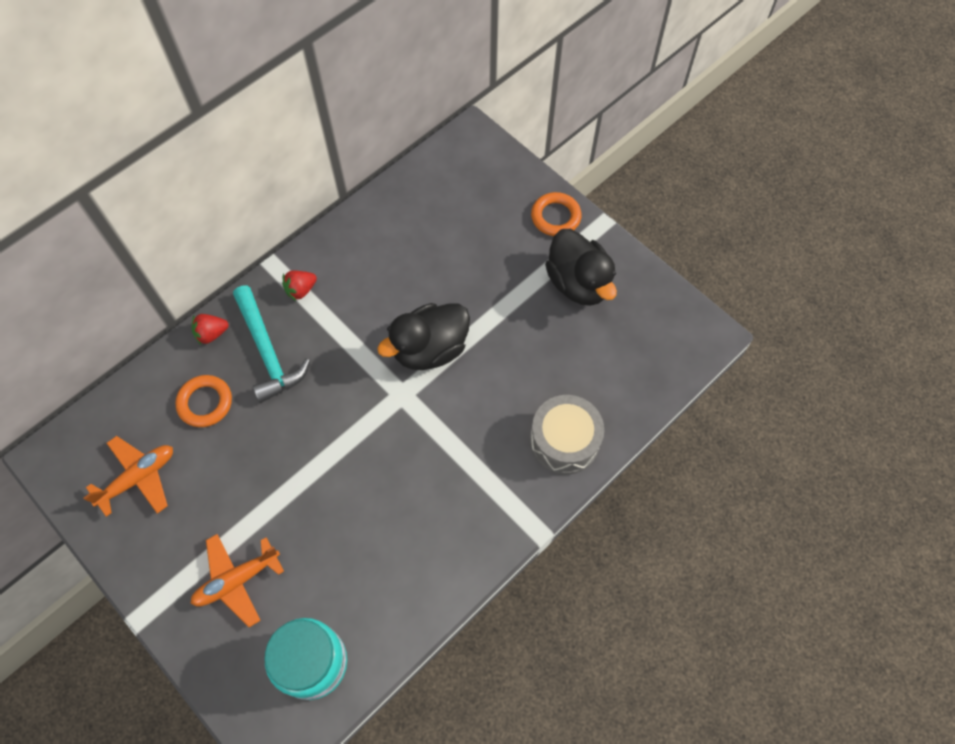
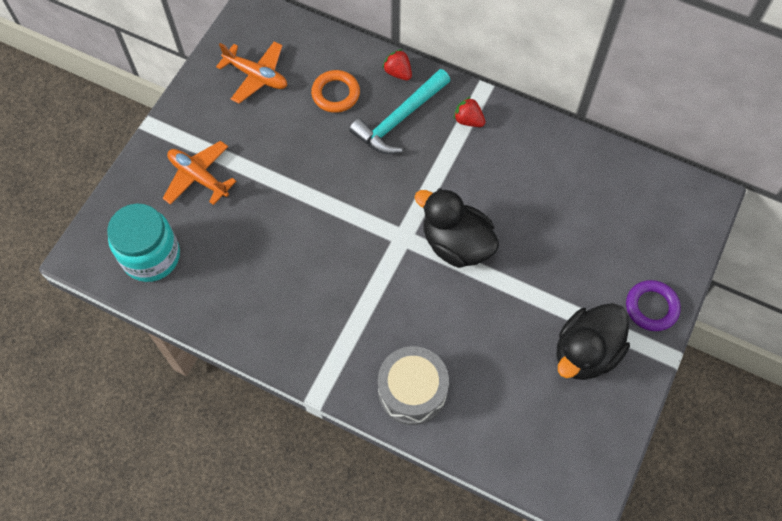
camera: 70 degrees right, 0 degrees up
orange ring [531,192,582,236] -> purple ring [626,280,681,331]

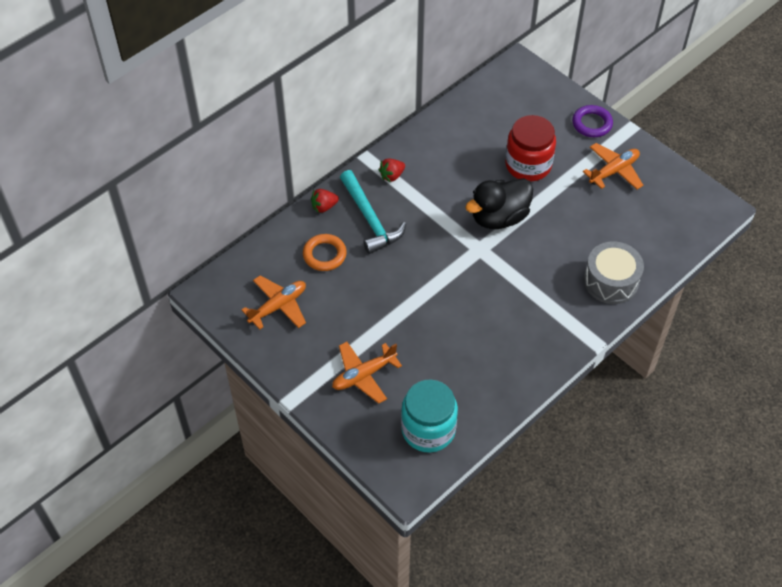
camera: 70 degrees left, 10 degrees down
black duck [557,303,630,380] -> orange plane [583,143,643,190]
none -> red jar [505,115,556,181]

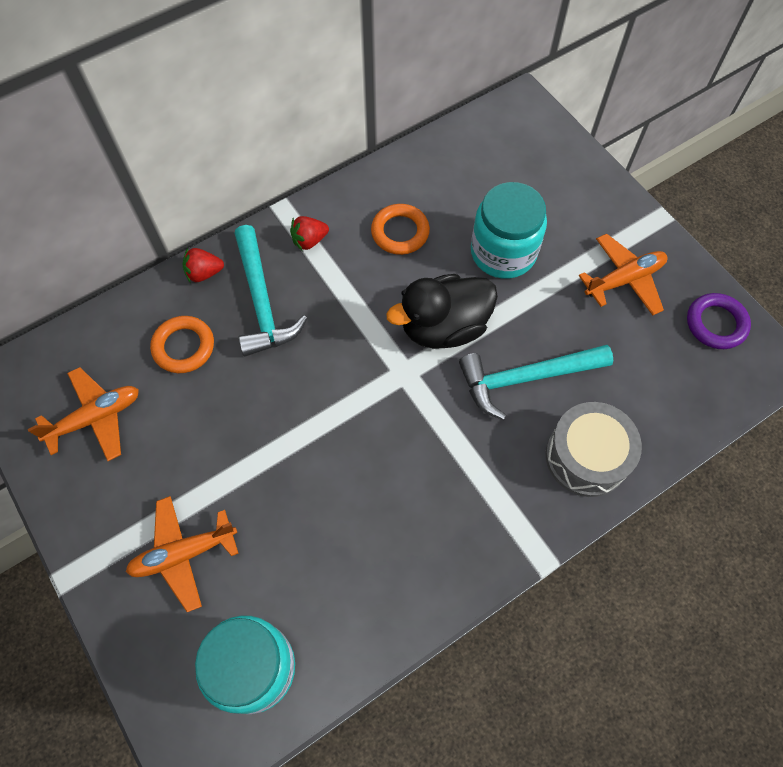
camera: 10 degrees right, 10 degrees up
red jar [505,115,556,181] -> turquoise jar [471,182,547,279]
purple ring [572,105,613,137] -> purple ring moved to [687,293,751,349]
none -> orange ring [371,204,430,255]
none -> turquoise hammer [459,345,613,420]

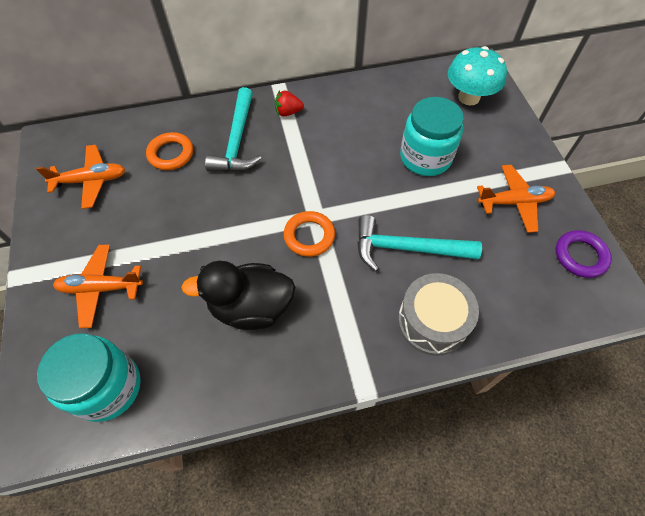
camera: 20 degrees right, 5 degrees down
red strawberry [183,248,224,282] -> none
orange ring [371,204,430,255] -> orange ring moved to [283,211,335,257]
black duck [386,274,498,349] -> black duck moved to [181,261,295,330]
none -> turquoise mushroom [448,46,507,106]

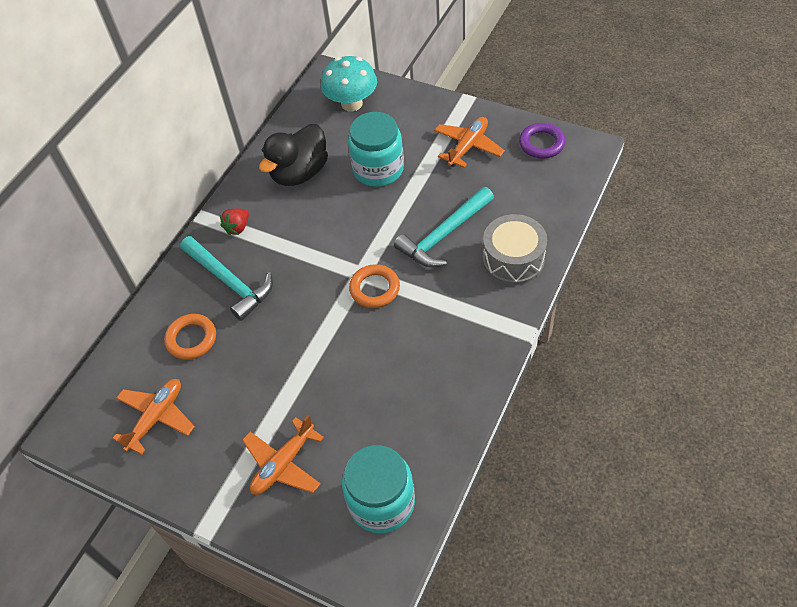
camera: 45 degrees left, 5 degrees down
black duck [181,261,295,330] -> black duck moved to [259,124,328,186]

